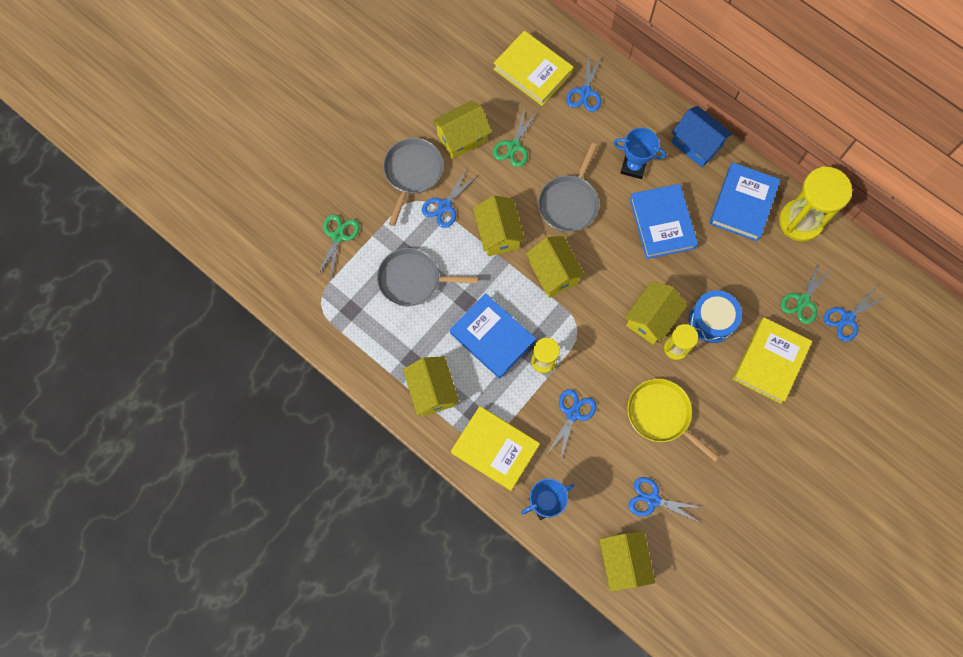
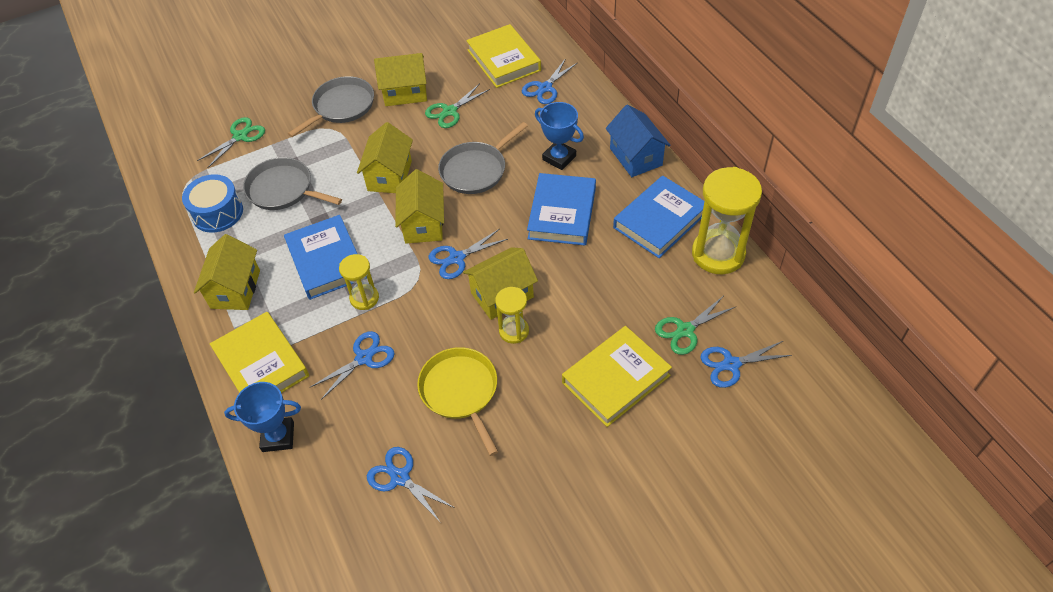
camera: 25 degrees right, 20 degrees down
blue scissors [422,168,477,228] -> blue scissors moved to [429,229,508,279]
yellow house [599,531,655,592] -> none
blue drum [689,290,742,343] -> blue drum moved to [182,174,243,233]

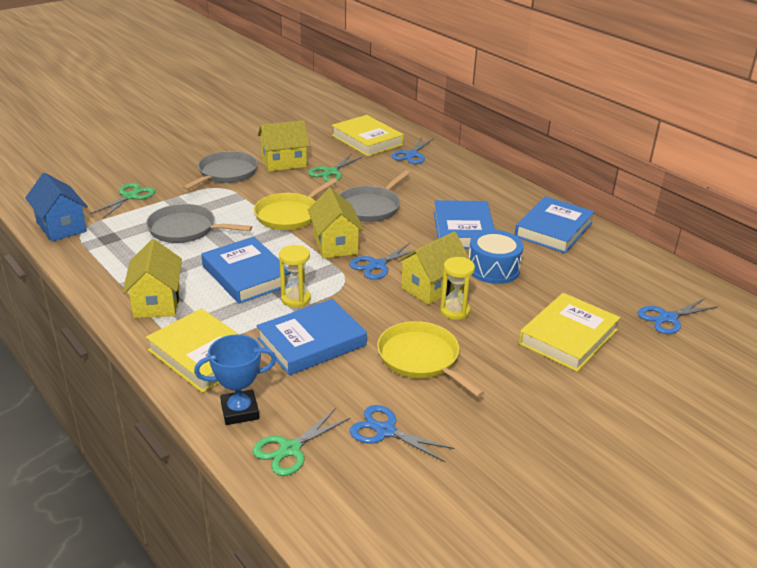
camera: 15 degrees left, 20 degrees down
blue drum [182,174,243,233] -> blue drum moved to [469,230,524,284]
blue scissors [310,331,395,400] -> blue book [257,299,367,375]
yellow house [357,122,413,193] -> yellow pan [254,178,338,230]
blue trophy [535,102,584,170] -> none
blue house [606,105,671,177] -> blue house moved to [25,173,88,242]
green scissors [655,296,735,355] -> green scissors moved to [252,408,350,476]
yellow hourglass [692,167,762,274] -> none

